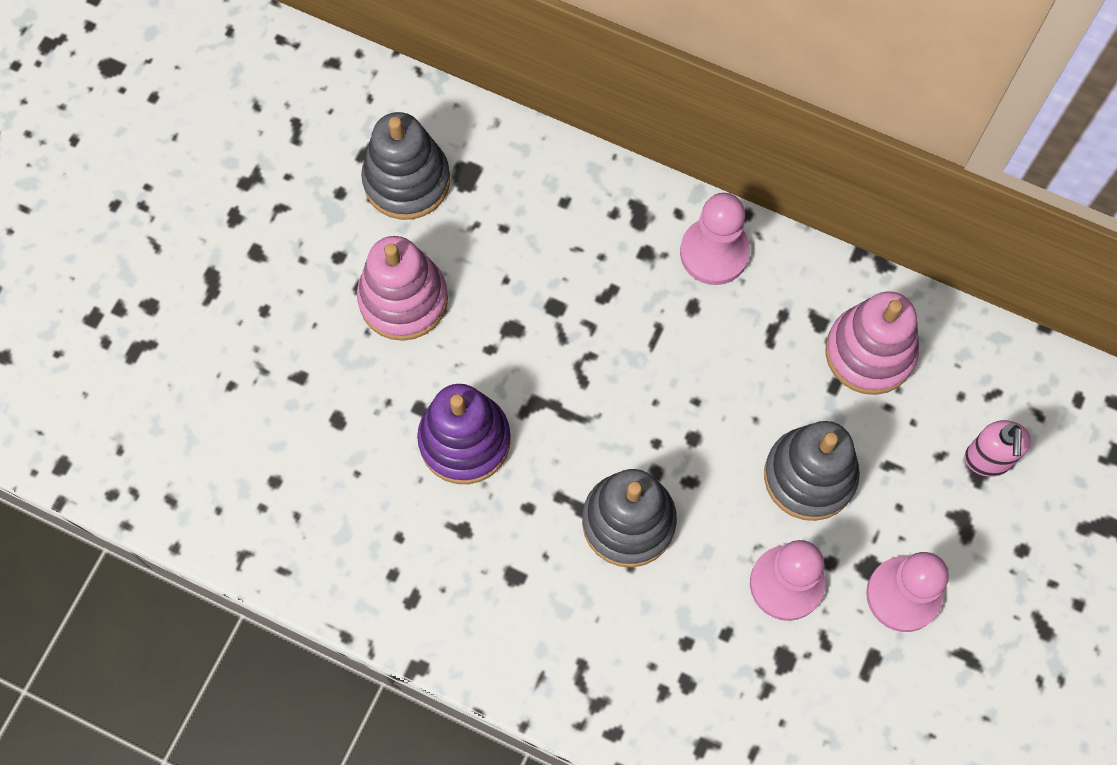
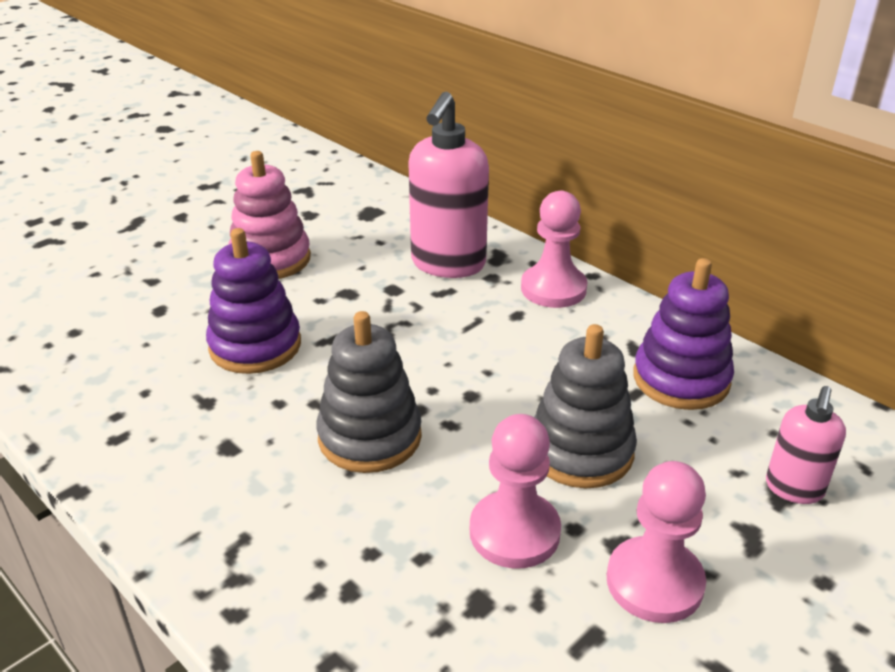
camera: 20 degrees right, 35 degrees down
grey stacking toy [361,112,450,220] -> none
pink stacking toy [825,291,919,395] -> purple stacking toy [633,258,734,410]
none -> pink soap dispenser [408,92,489,278]

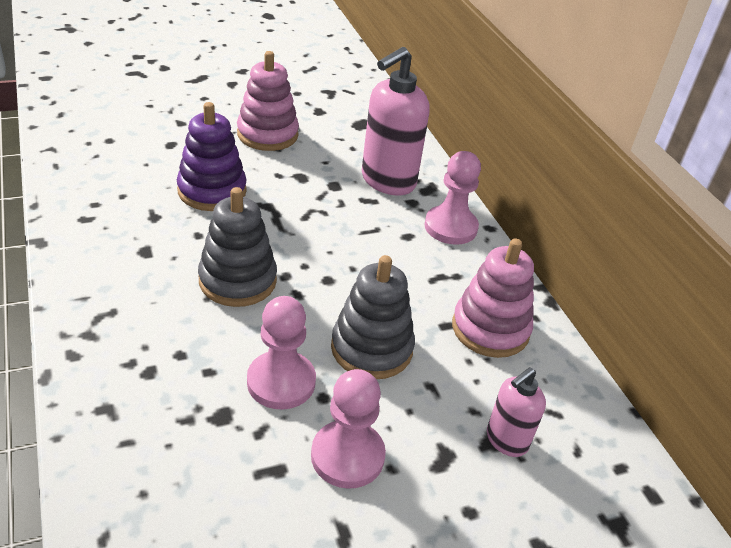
camera: 20 degrees right, 5 degrees up
purple stacking toy [633,258,734,410] -> pink stacking toy [452,239,534,358]

